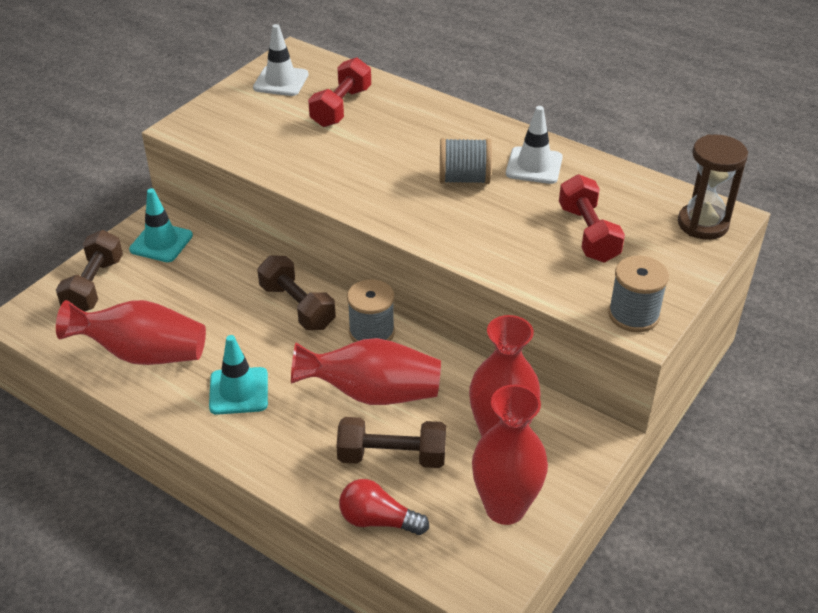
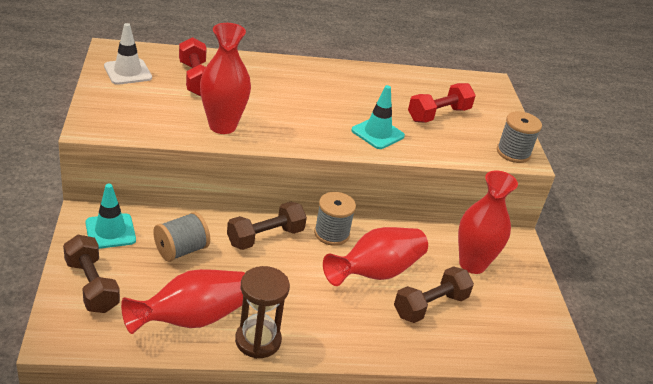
camera: 45 degrees left, 5 degrees down
turquoise traffic cone [209,335,268,415] -> turquoise traffic cone moved to [351,85,405,149]
brown dumbbell [257,255,336,330] -> brown dumbbell turned 45 degrees counterclockwise [227,202,307,250]
red light bulb [339,479,429,535] -> none
grey spool [440,138,492,184] -> grey spool moved to [154,212,210,262]
red vase [472,384,548,525] -> red vase moved to [200,23,251,134]
white traffic cone [506,106,563,184] -> none
red dumbbell [559,174,625,263] -> red dumbbell turned 75 degrees counterclockwise [408,83,476,123]
brown hourglass [678,134,748,240] -> brown hourglass moved to [235,266,290,359]

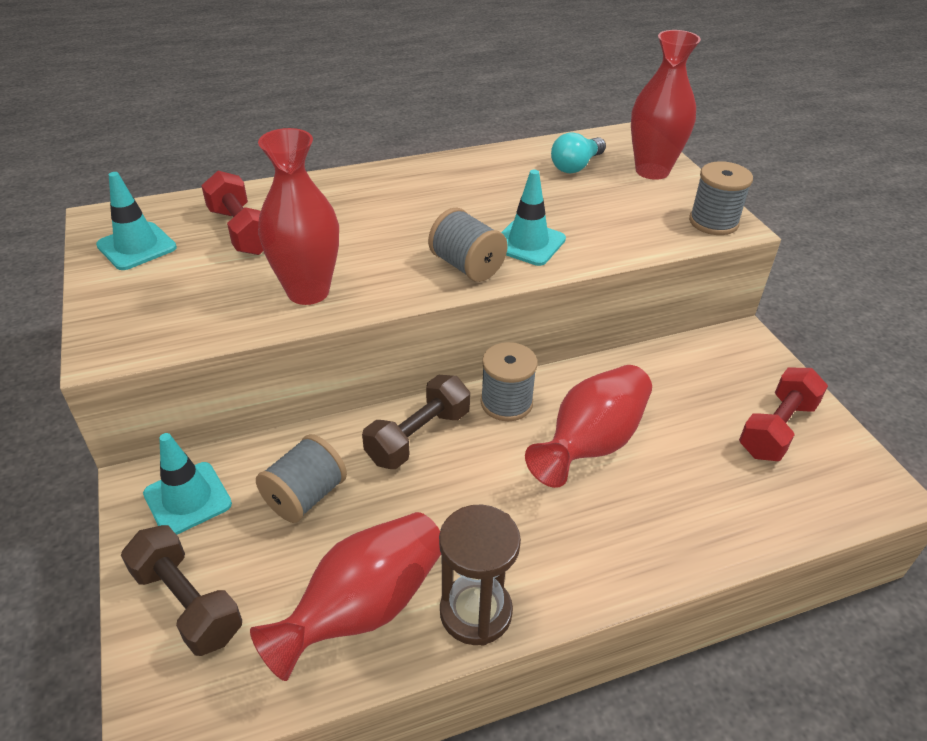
camera: 10 degrees left, 5 degrees up
white traffic cone [104,23,152,85] -> turquoise traffic cone [96,172,177,270]
brown dumbbell [394,266,474,323] -> none
red dumbbell [408,83,476,123] -> red dumbbell moved to [739,368,828,461]
red vase [458,170,518,274] -> red vase moved to [631,30,701,180]
none -> grey spool [428,208,508,282]
none -> turquoise light bulb [551,132,606,173]

